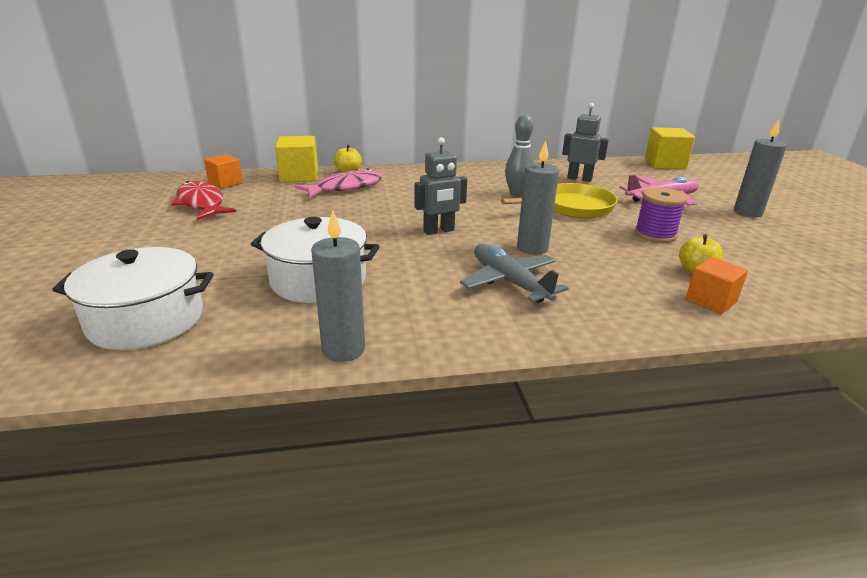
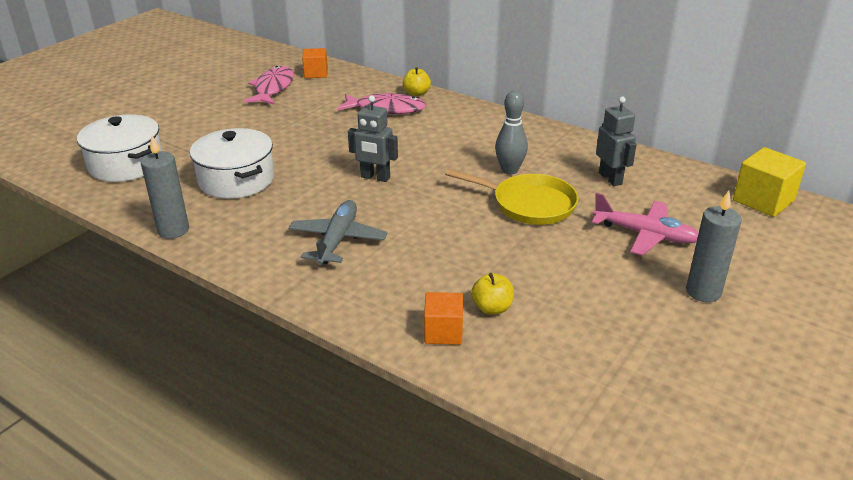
camera: 45 degrees right, 5 degrees up
red fish [171,181,236,220] -> pink fish [244,66,294,105]
yellow cube [275,136,318,182] -> none
grey candle [517,140,559,255] -> none
purple spool [635,187,687,243] -> none

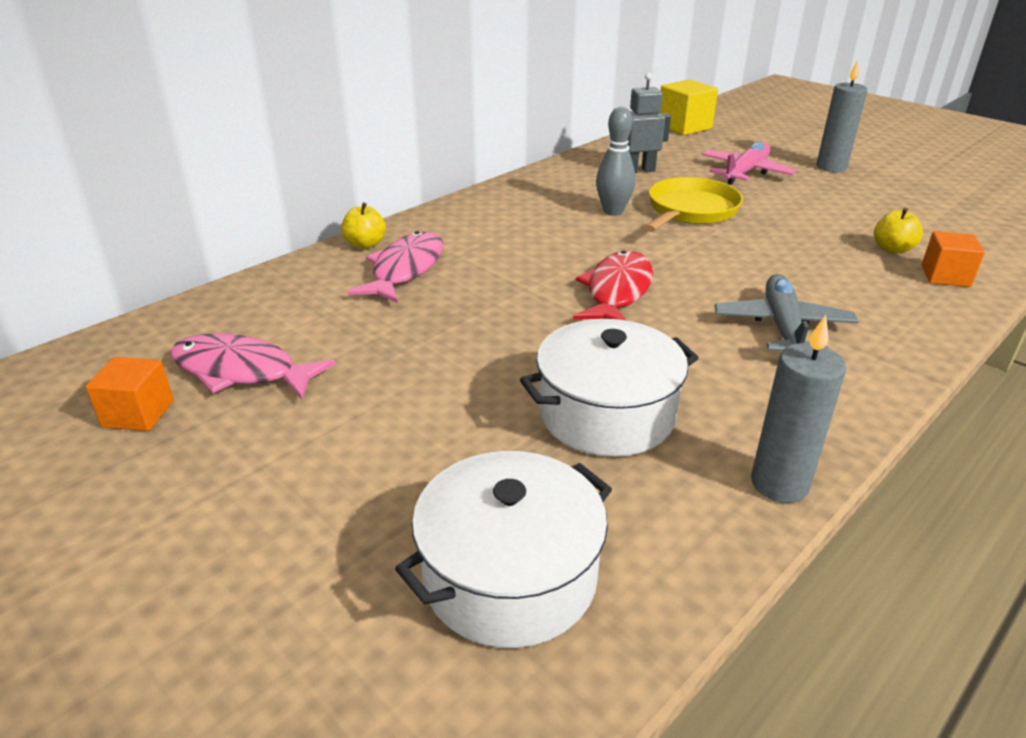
camera: 80 degrees left, 0 degrees up
grey plane [288,200,387,265] -> grey plane turned 75 degrees clockwise [715,274,859,351]
orange cube [302,48,328,78] -> orange cube moved to [85,357,174,431]
grey robot [348,96,398,182] -> red fish [573,251,653,321]

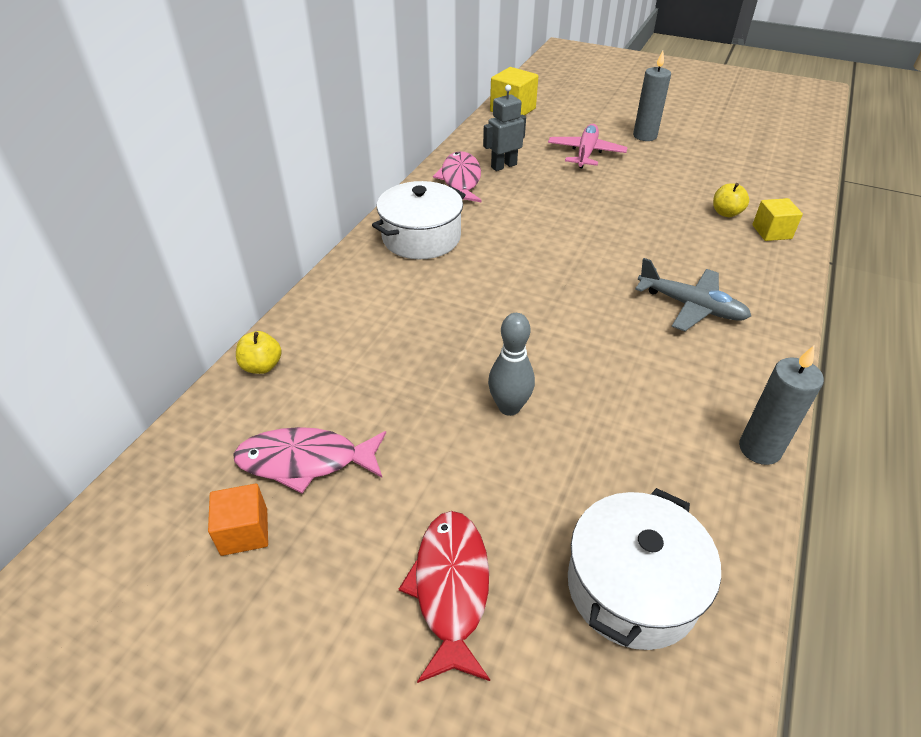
camera: 20 degrees left, 10 degrees up
yellow apple [341,202,386,249] -> yellow apple moved to [236,331,282,374]
pink fish [347,231,443,303] -> pink fish moved to [433,151,482,203]
white pot [520,319,699,457] -> white pot moved to [372,181,466,259]
red fish [573,251,653,321] -> red fish moved to [399,511,490,683]
grey bowling pin [596,107,636,216] -> grey bowling pin moved to [488,313,535,416]
yellow pan [644,177,743,232] -> none
grey plane [715,274,859,351] -> grey plane turned 135 degrees clockwise [635,258,751,331]
orange cube [921,231,985,287] -> yellow cube [752,198,803,241]

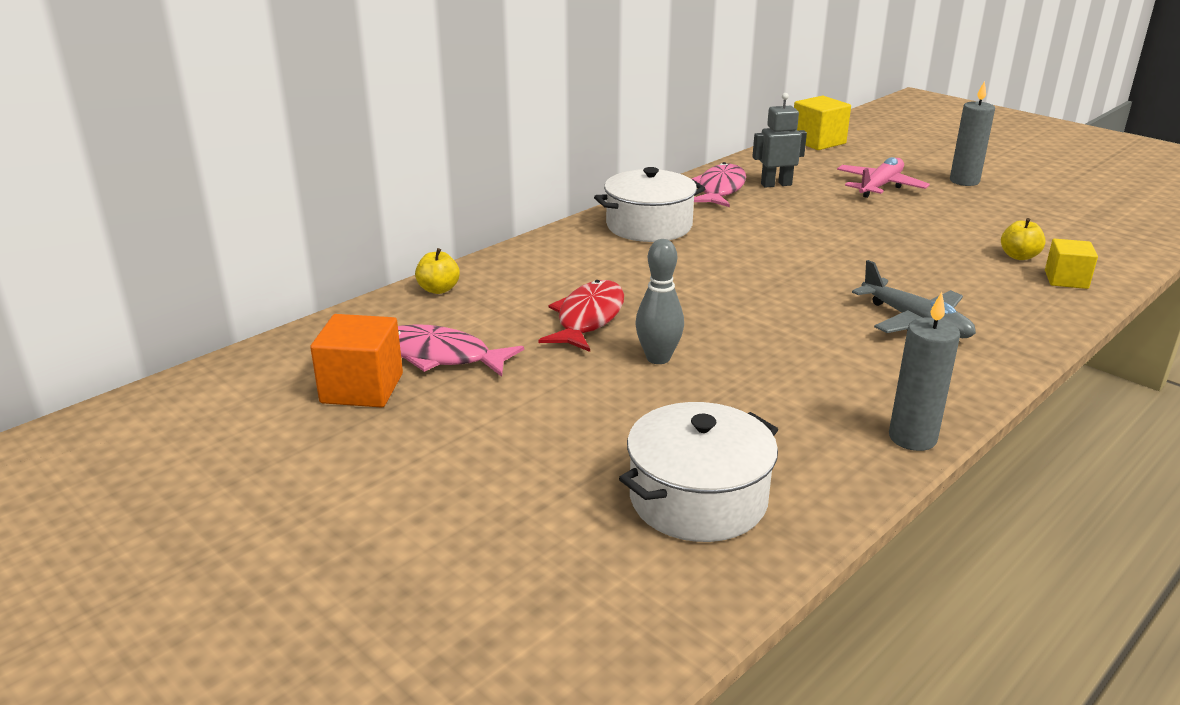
camera: 20 degrees right, 15 degrees down
orange cube [208,484,268,556] -> orange cube [310,314,403,408], size x1.51
red fish [399,511,490,683] -> red fish moved to [539,280,624,352]

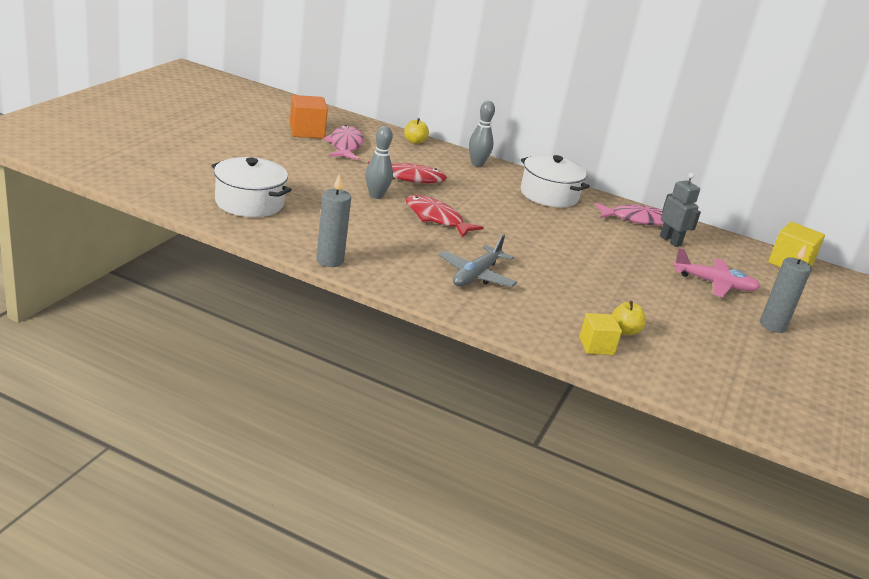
camera: 65 degrees right, 0 degrees up
none -> red fish [406,195,484,238]
none -> grey bowling pin [469,101,495,167]

